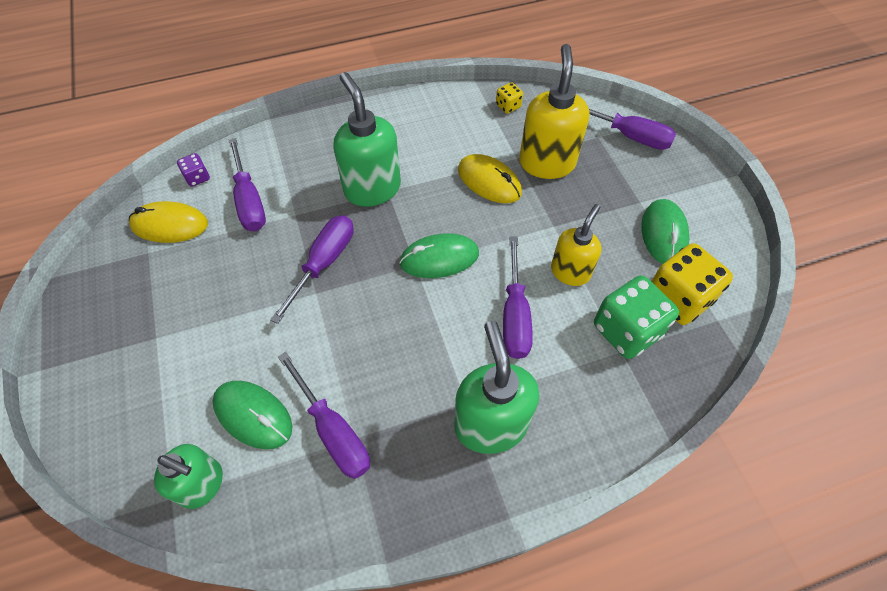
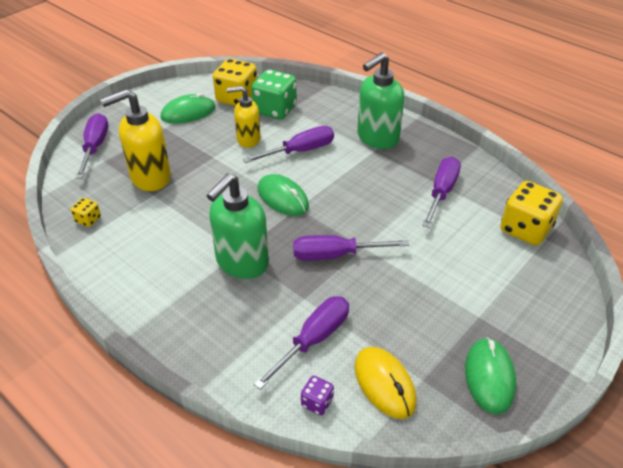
camera: 120 degrees left, 15 degrees down
green soap dispenser [154,444,223,509] -> yellow dice [500,181,563,246]
green mouse [213,381,293,449] -> green mouse moved to [465,337,516,414]
yellow mouse [458,154,522,203] -> none

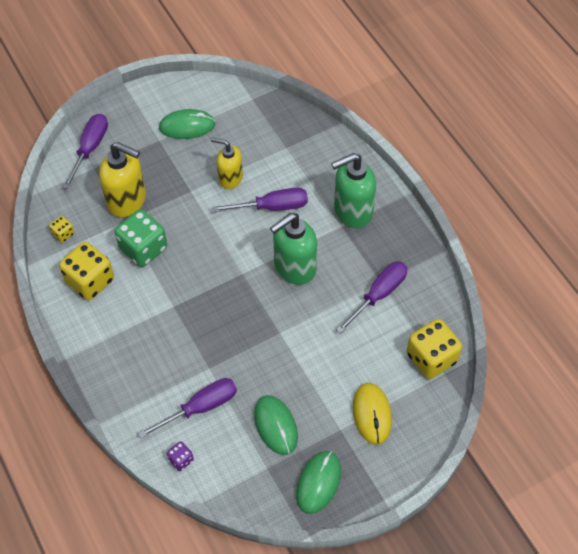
camera: 20 degrees right, 15 degrees up
yellow soap dispenser [100,89,171,191] -> yellow soap dispenser turned 150 degrees counterclockwise [99,142,146,217]
green soap dispenser [206,173,269,279] -> green soap dispenser moved to [270,213,317,285]
yellow dice [213,59,257,106] -> yellow dice moved to [59,242,114,300]
green dice [251,69,297,120] -> green dice moved to [115,209,167,267]
green mouse [258,174,309,216] -> green mouse moved to [254,395,298,455]
purple screwdriver [293,235,409,260] -> none
yellow mouse [355,347,417,419] -> yellow mouse moved to [353,383,392,445]

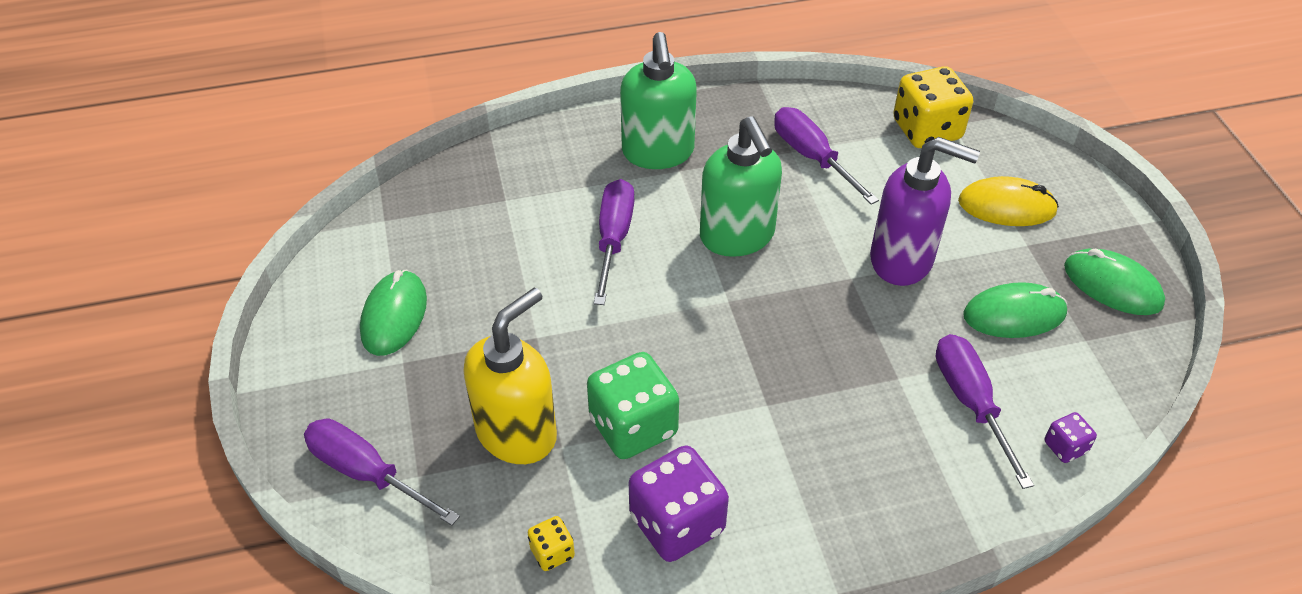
camera: 75 degrees left, 10 degrees down
yellow dice [59,242,114,300] -> purple dice [629,445,729,562]
yellow soap dispenser [211,138,243,189] -> none
none -> purple soap dispenser [870,137,980,286]

